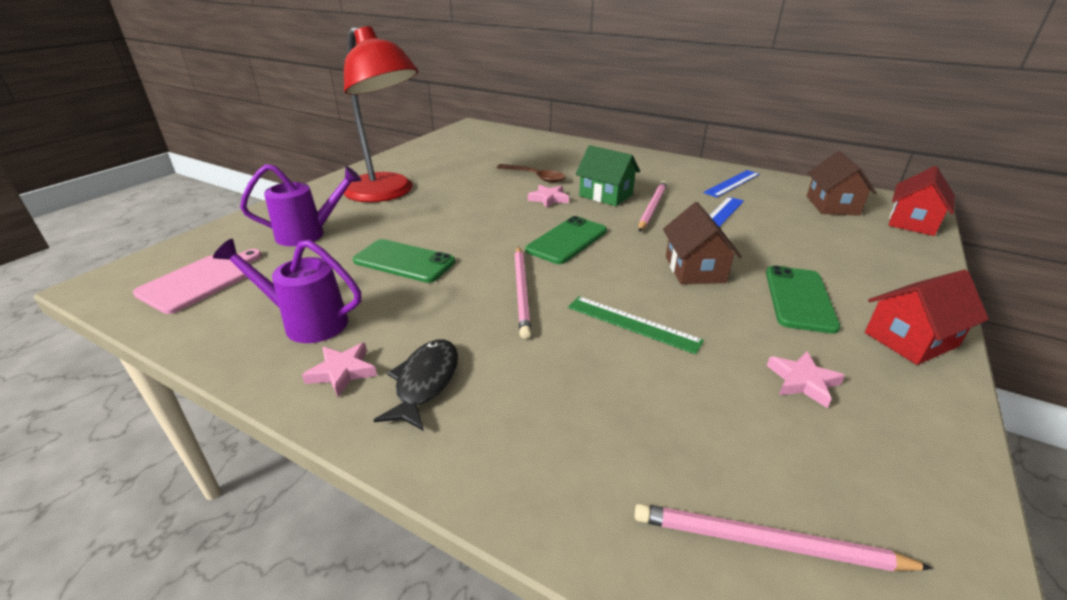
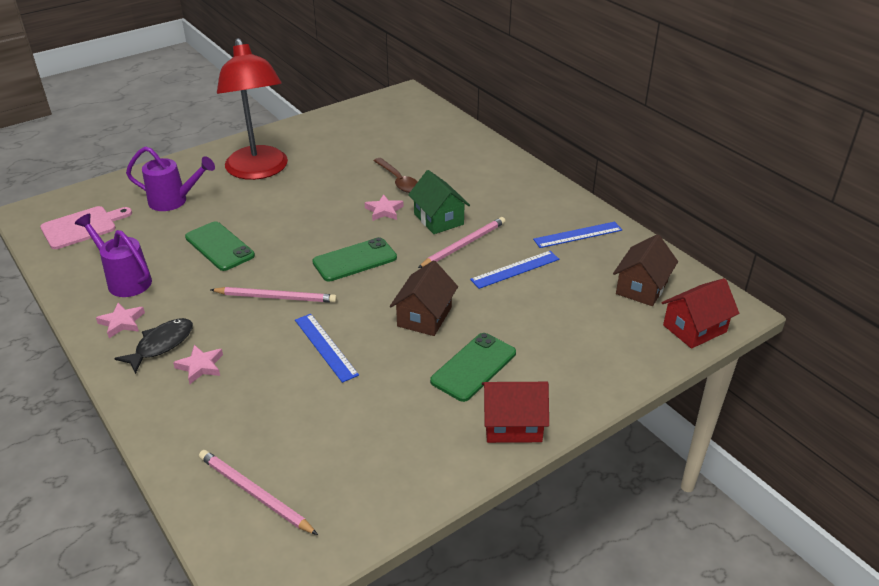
camera: 25 degrees right, 5 degrees up
pink pencil [514,246,531,339] -> pink pencil turned 105 degrees counterclockwise [211,287,337,303]
green ruler [568,296,704,354] -> blue ruler [295,314,359,383]
pink star [767,351,845,408] -> pink star moved to [173,345,223,384]

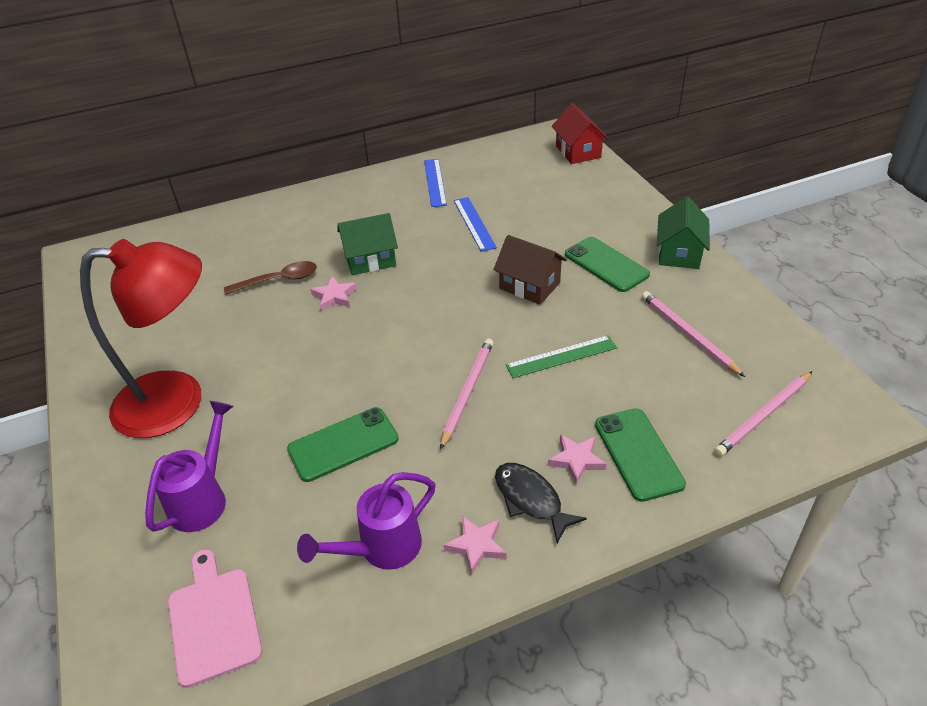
camera: 75 degrees left, 5 degrees up
blue ruler [295,314,359,383] -> green ruler [506,335,617,378]
green phone [312,237,397,282] -> green phone moved to [595,408,686,502]
pink pencil [418,217,506,268] -> pink pencil moved to [642,291,745,377]
red house [482,382,549,443] -> green house [657,196,710,269]
brown house [613,234,678,306] -> none

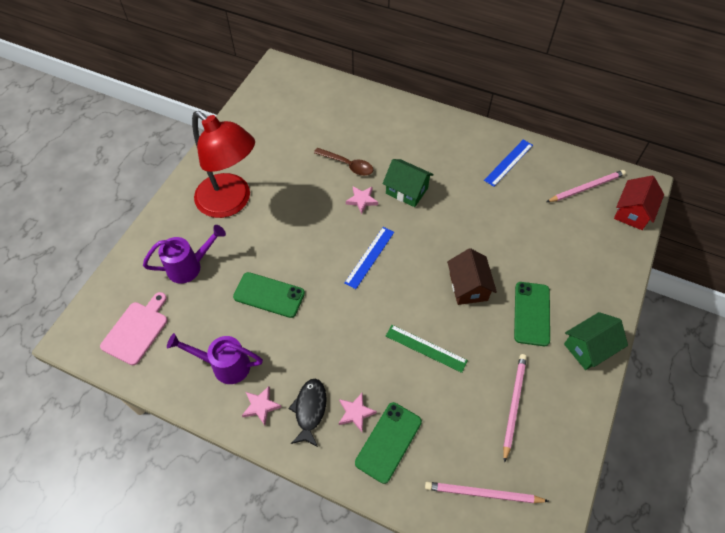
camera: 45 degrees right, 15 degrees up
pink pencil [440,338,493,450] -> pink pencil moved to [547,170,626,202]
blue ruler [454,197,497,252] -> blue ruler moved to [344,227,394,289]

